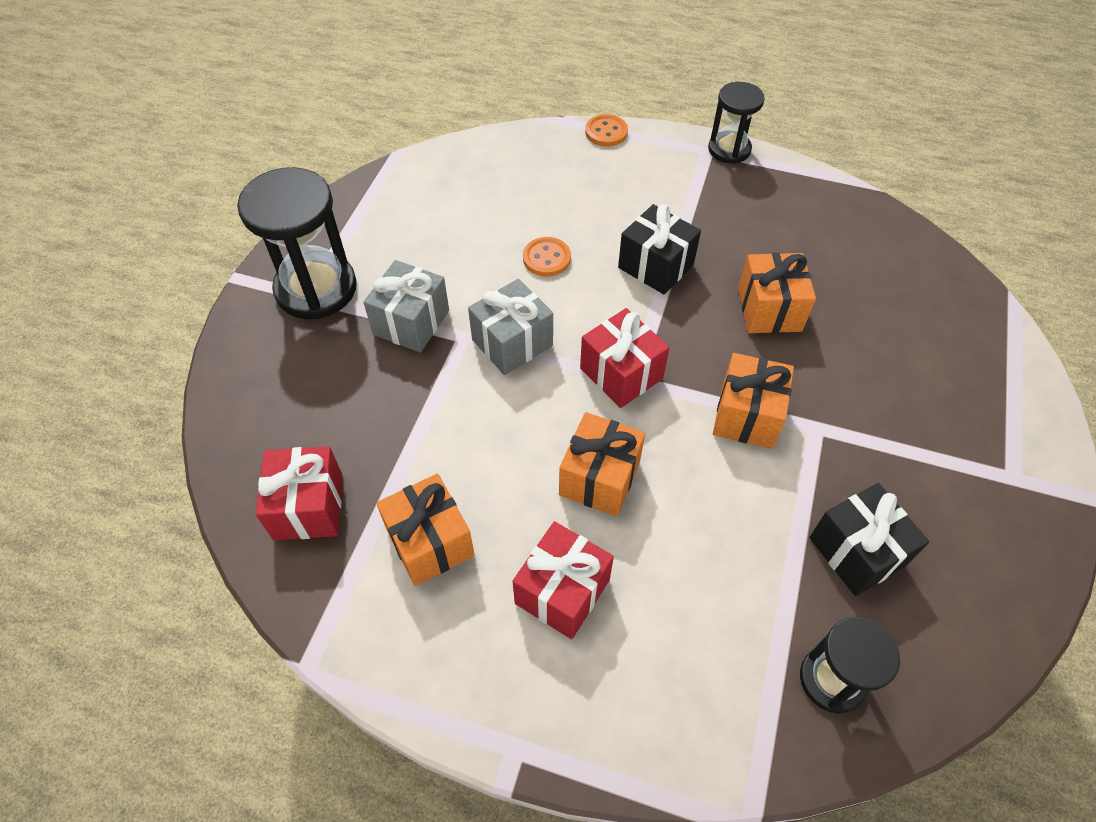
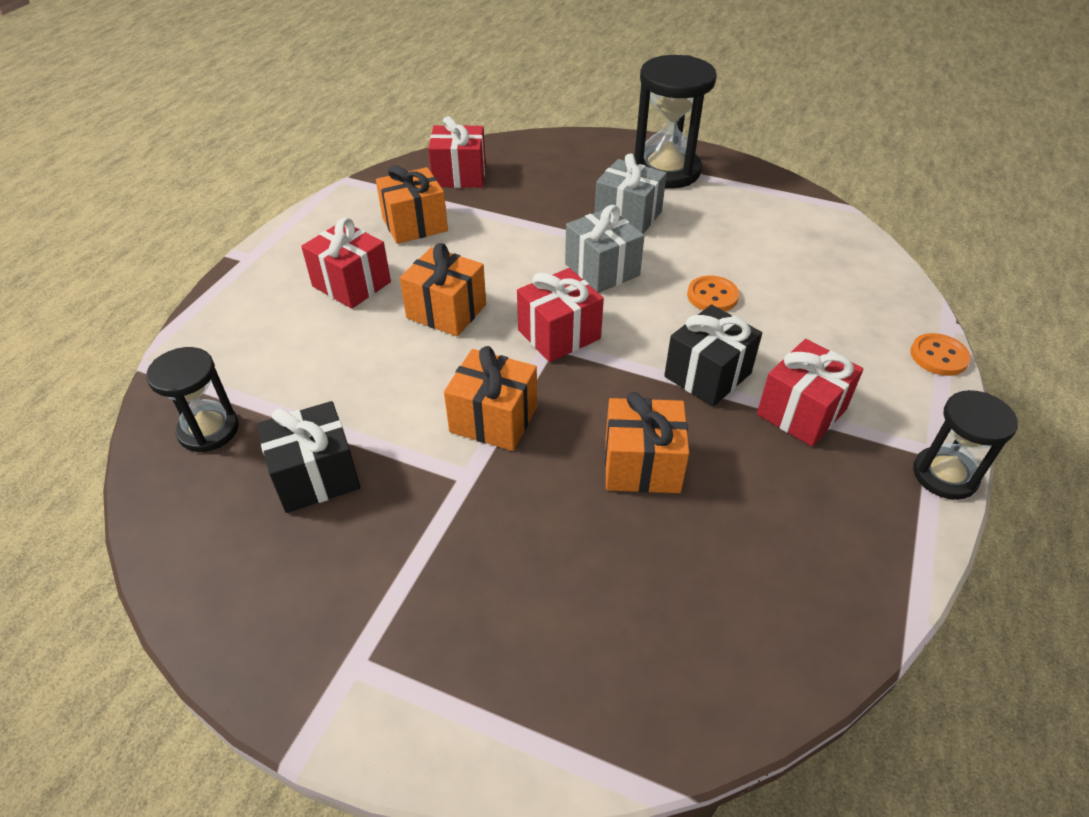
camera: 95 degrees right, 10 degrees down
none -> red gift [757,339,863,447]

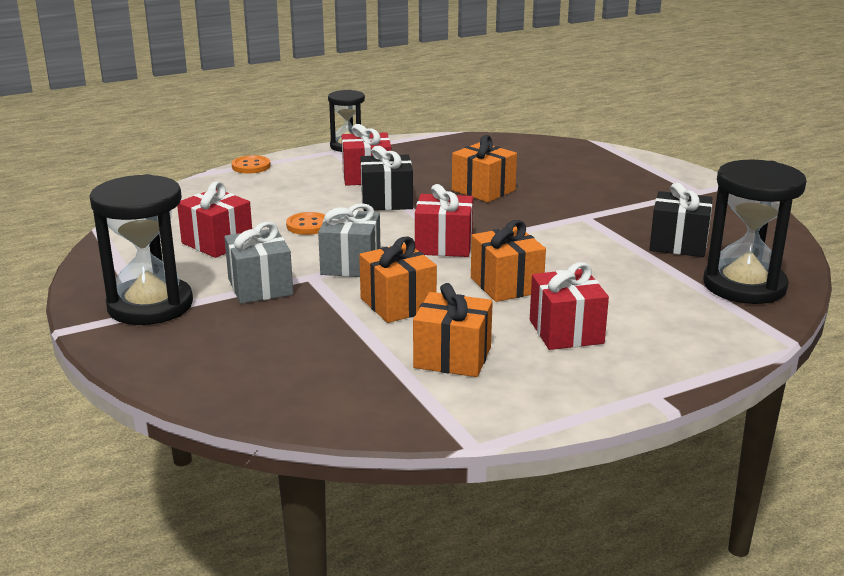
camera: 140 degrees left, 20 degrees down
black hourglass [146,347,239,452] -> black hourglass [703,159,807,304], size x1.67
red gift [428,116,486,188] -> red gift moved to [177,181,252,258]
orange gift [444,346,537,451] -> orange gift moved to [359,237,437,323]

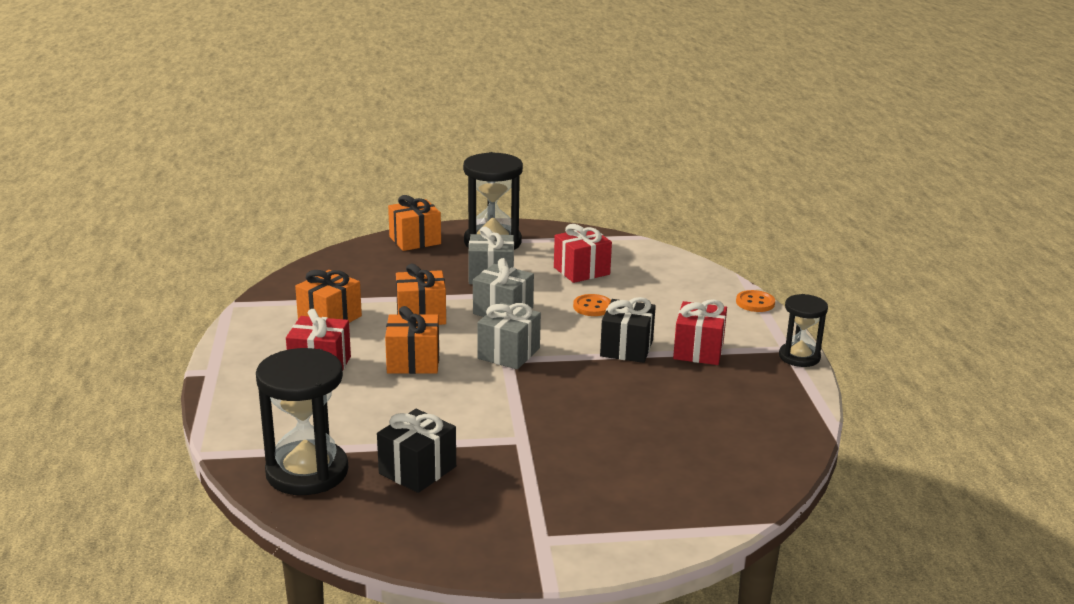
camera: 110 degrees right, 0 degrees up
red gift [415,184,473,257] -> grey gift [477,302,541,370]
orange gift [452,135,517,202] -> orange gift moved to [388,195,441,251]

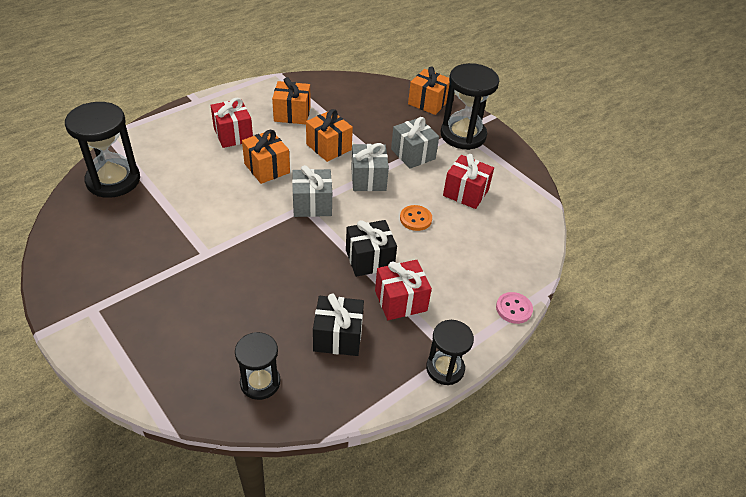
camera: 55 degrees right, 20 degrees up
black gift [377,409,456,493] -> black gift moved to [313,294,364,356]
orange button [736,290,775,312] -> pink button [496,292,533,324]
none -> black hourglass [235,332,280,400]

